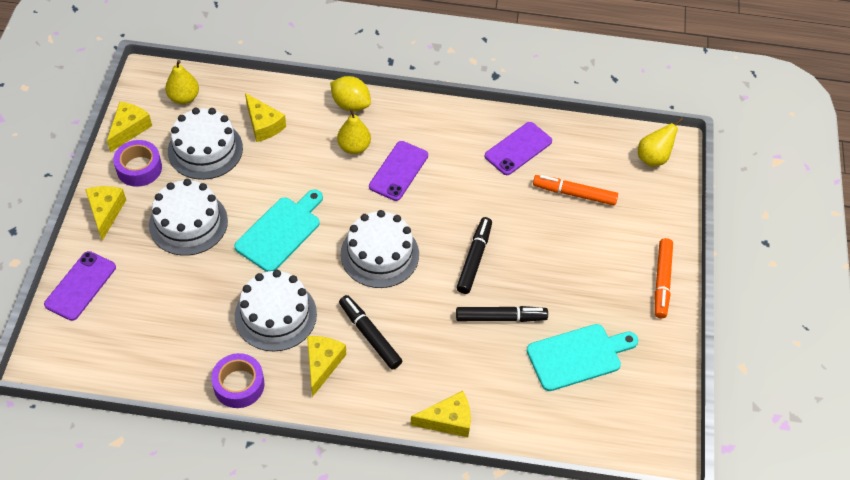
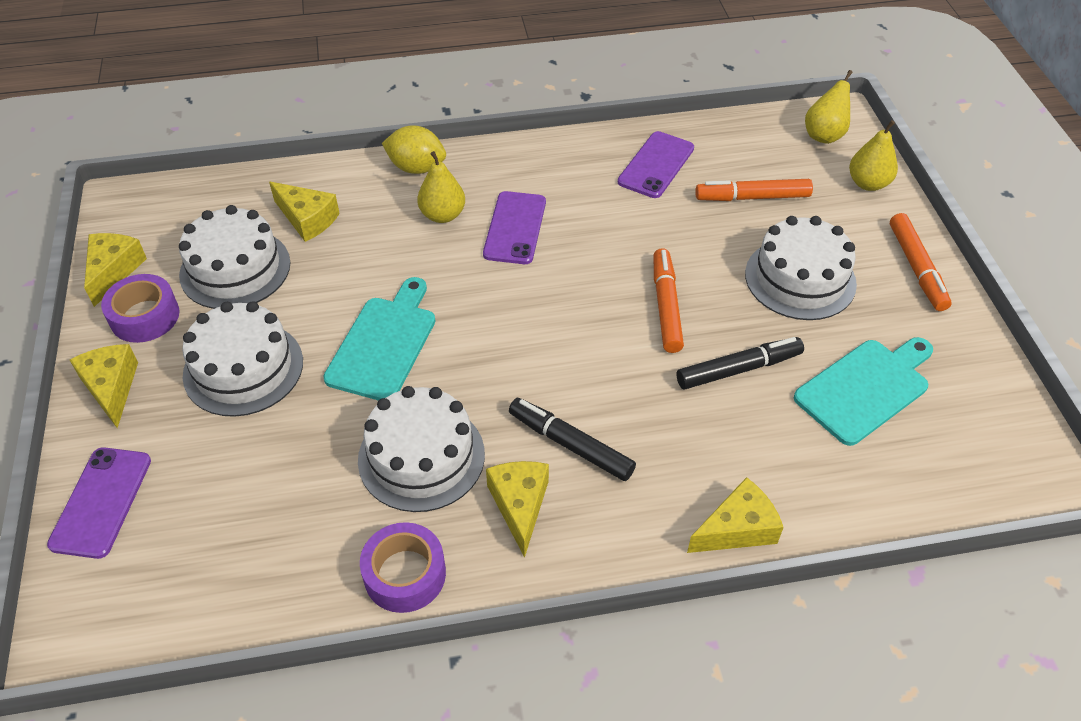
camera: 15 degrees left, 5 degrees down
yellow pear [165,60,199,104] -> yellow pear moved to [849,120,898,191]
white cake [341,210,419,288] -> white cake moved to [745,216,857,320]
black marker [457,217,492,294] -> orange marker [654,248,684,353]

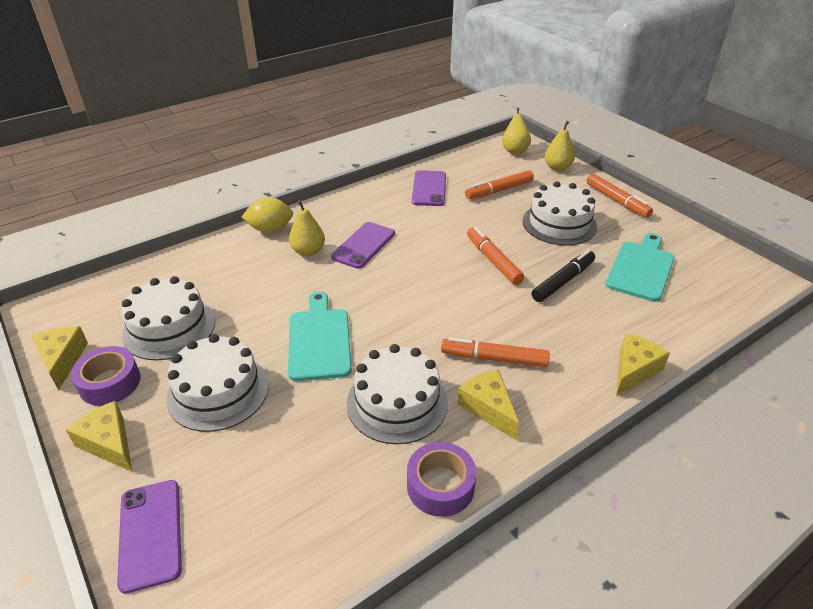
camera: 25 degrees left, 10 degrees down
yellow cheese [269,182,340,242] -> none
purple phone [483,191,546,264] -> purple phone turned 45 degrees clockwise [331,222,395,269]
black marker [509,398,636,481] -> orange marker [441,337,550,367]

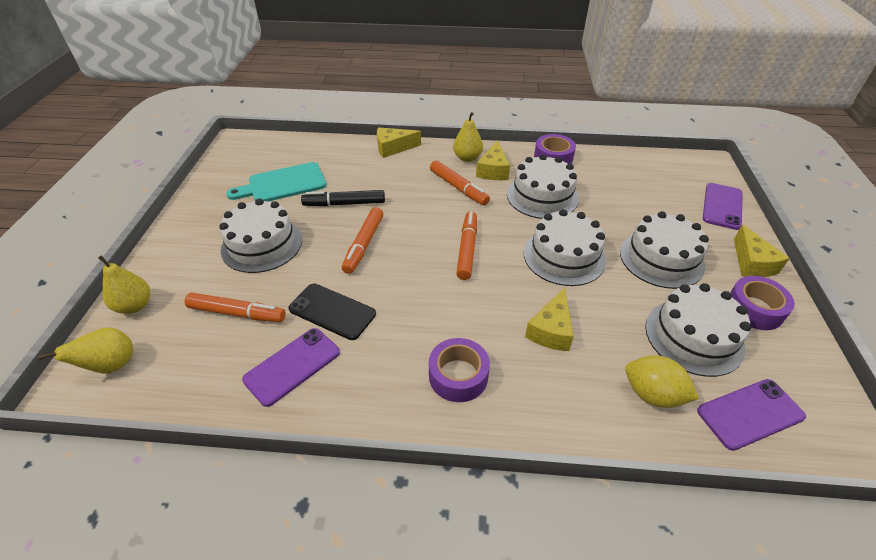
camera: 140 degrees left, 5 degrees up
yellow cheese [32,326,88,390] -> yellow cheese moved to [525,288,574,351]
yellow lemon [242,197,293,233] -> yellow lemon moved to [625,356,699,408]
turquoise cutting board [288,291,352,381] -> white cake [524,209,606,286]
yellow pear [289,200,325,256] -> yellow pear moved to [453,112,483,162]
purple phone [331,222,395,269] -> purple phone moved to [697,379,806,451]
orange marker [586,174,653,218] -> orange marker moved to [456,211,477,280]
none -> black phone [288,283,376,340]
none -> purple tape [429,338,490,402]

